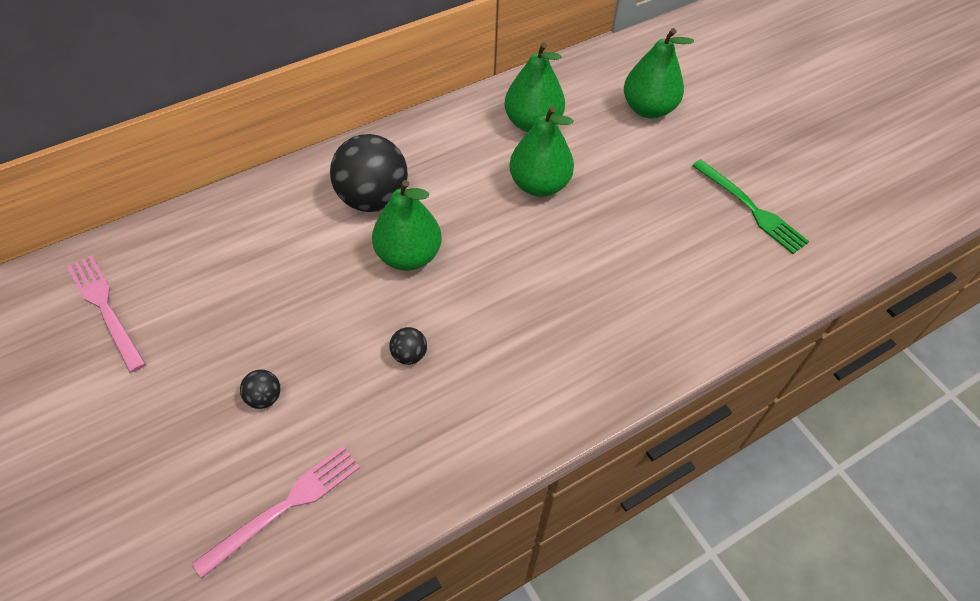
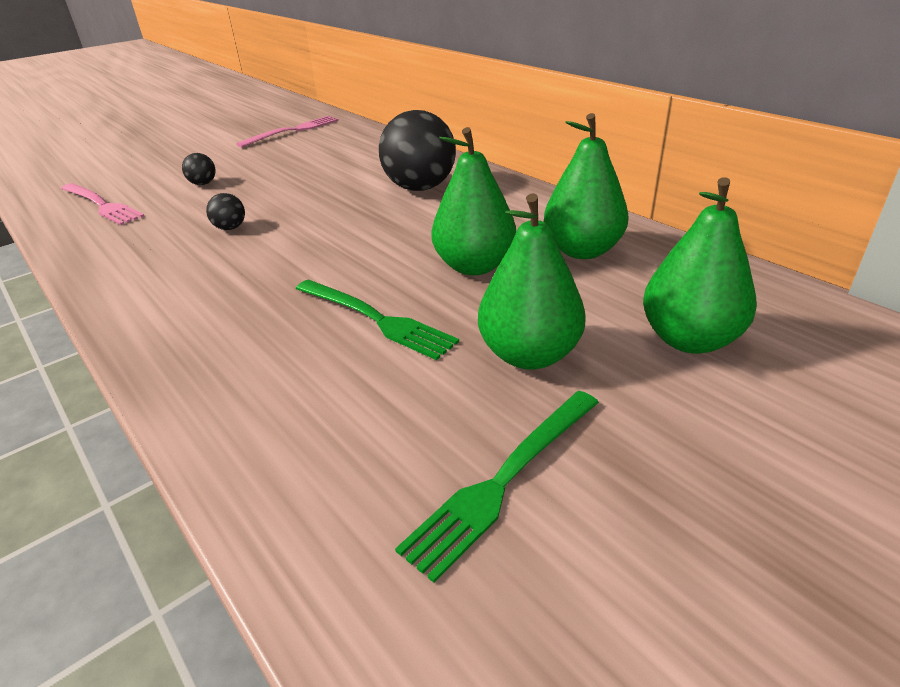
camera: 85 degrees right, 20 degrees down
green pear [372,180,441,271] -> green pear moved to [478,193,586,370]
none -> green fork [296,279,459,360]

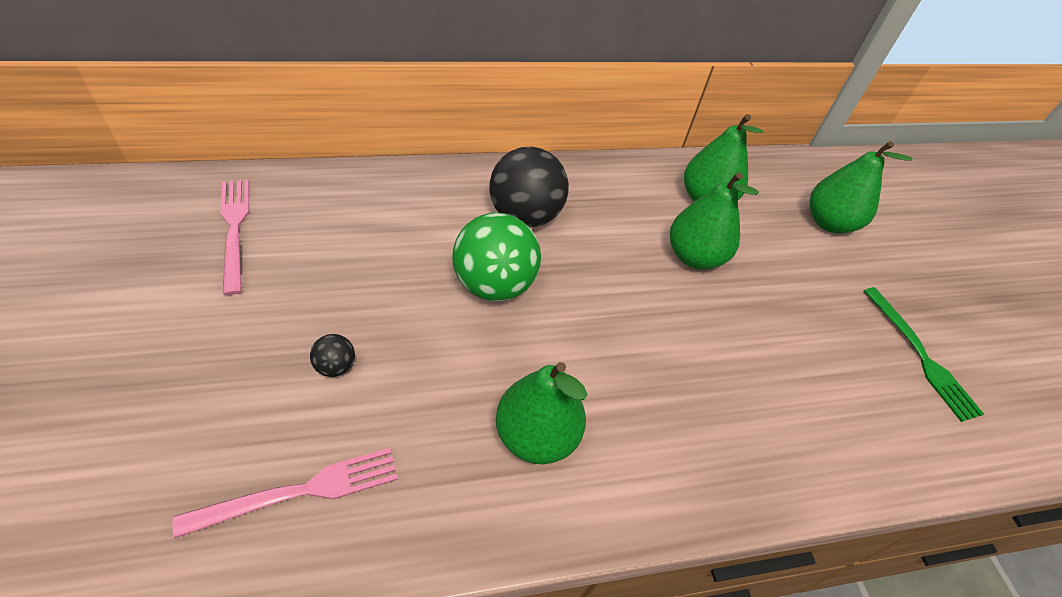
camera: 70 degrees left, 15 degrees up
black ball [206,193,245,230] -> none
green fork [296,279,459,360] -> none
green pear [478,193,586,370] -> green pear moved to [496,362,587,464]
none -> green ball [452,213,541,301]

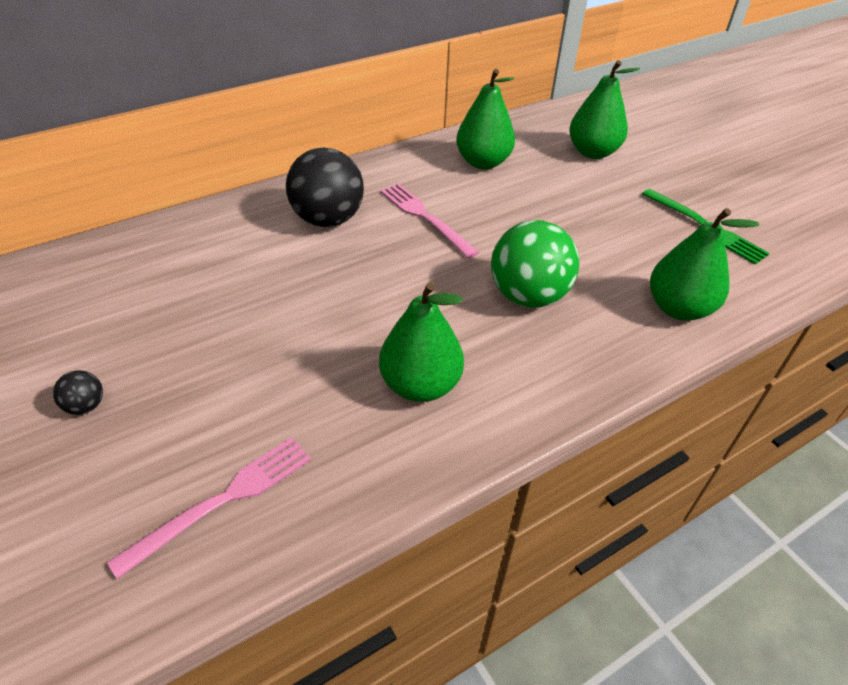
camera: 15 degrees left, 5 degrees down
pink fork [220,180,249,295] -> pink fork moved to [381,183,479,259]
black ball [310,334,355,377] -> black ball moved to [53,370,103,415]
green ball [452,213,541,301] -> green ball moved to [491,220,579,308]
green pear [670,172,759,270] -> green pear moved to [650,208,759,321]

